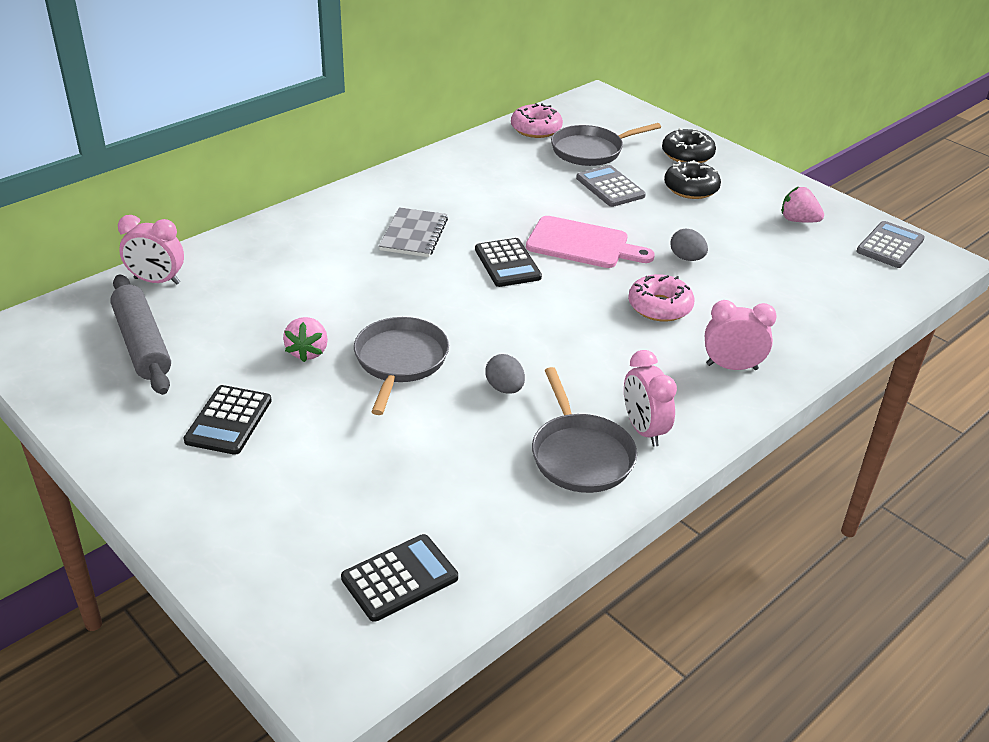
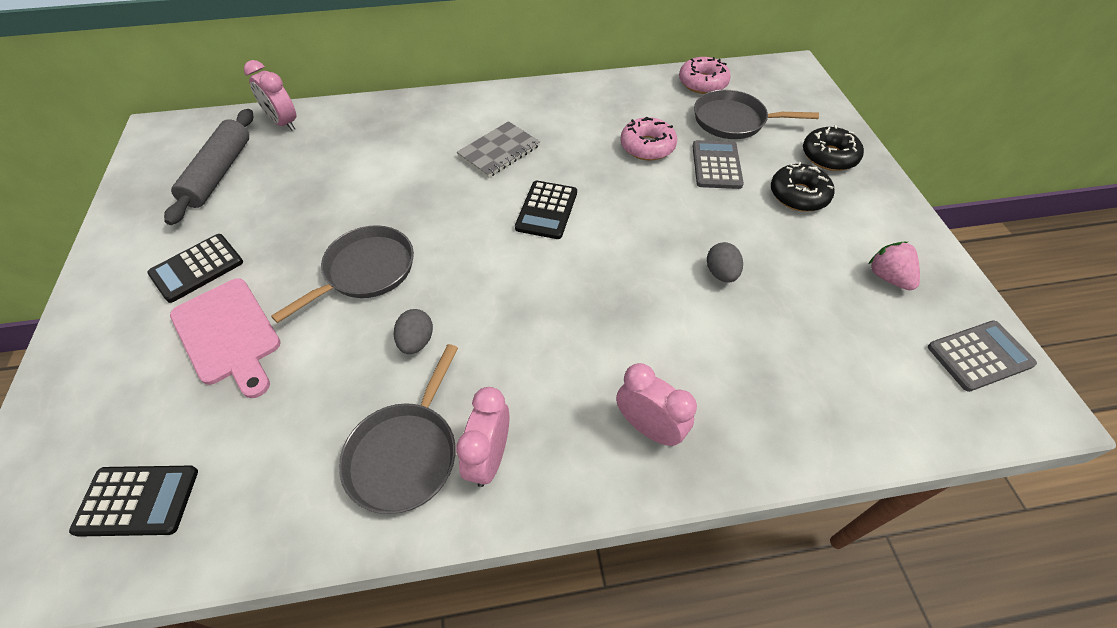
camera: 35 degrees right, 15 degrees up
pink strawberry [283,317,328,362] -> none
pink cutting board [526,216,655,268] -> pink cutting board moved to [170,278,281,398]
pink donut [628,274,695,322] -> pink donut moved to [621,117,677,161]

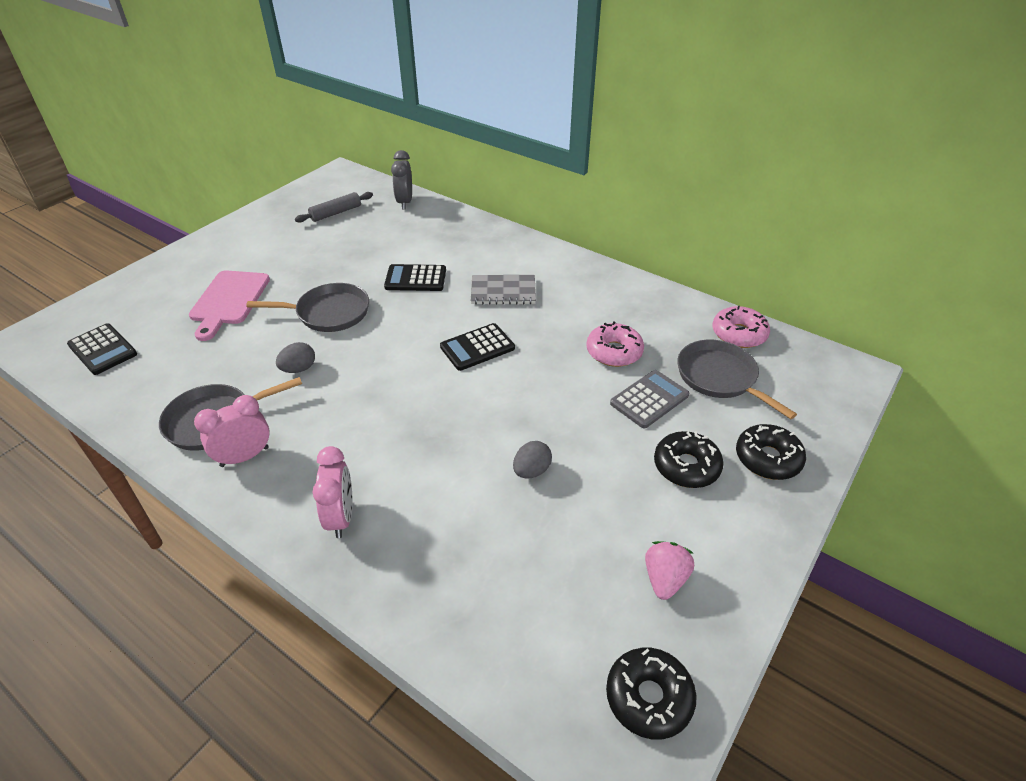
camera: 45 degrees right, 10 degrees down
black calculator [147,234,243,303] -> black calculator moved to [384,264,446,291]
grey rolling pin [164,109,253,225] -> grey rolling pin [295,192,373,223], size x0.66
pink clock [244,60,296,131] -> grey clock [391,150,412,209]
grey calculator [928,320,1037,392] -> black donut [606,648,697,739]

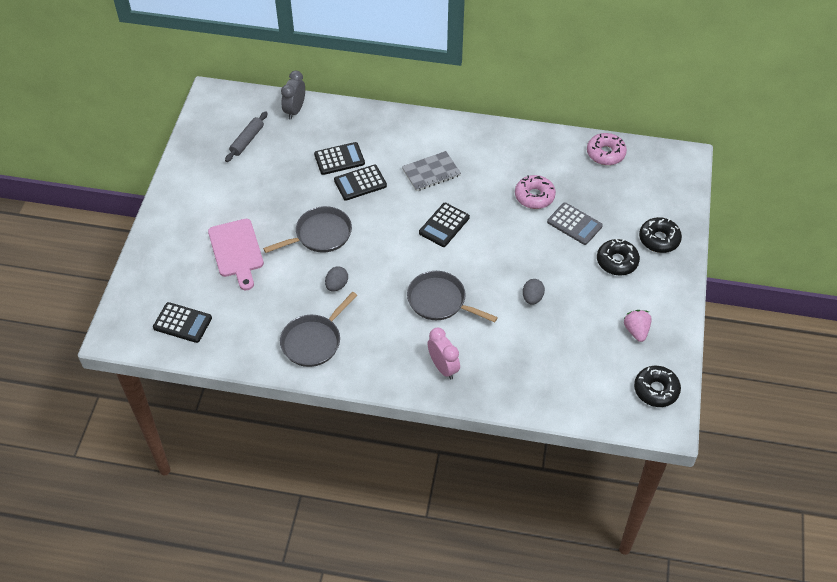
camera: 25 degrees left, 10 degrees up
pink clock [194,395,270,467] -> none
grey clock [391,150,412,209] -> grey clock turned 45 degrees clockwise [281,71,305,120]
grey calculator [610,370,689,428] -> grey calculator turned 105 degrees clockwise [547,202,603,245]
grey pan [677,340,797,419] -> grey pan moved to [407,271,498,322]
none -> black calculator [314,142,365,175]

